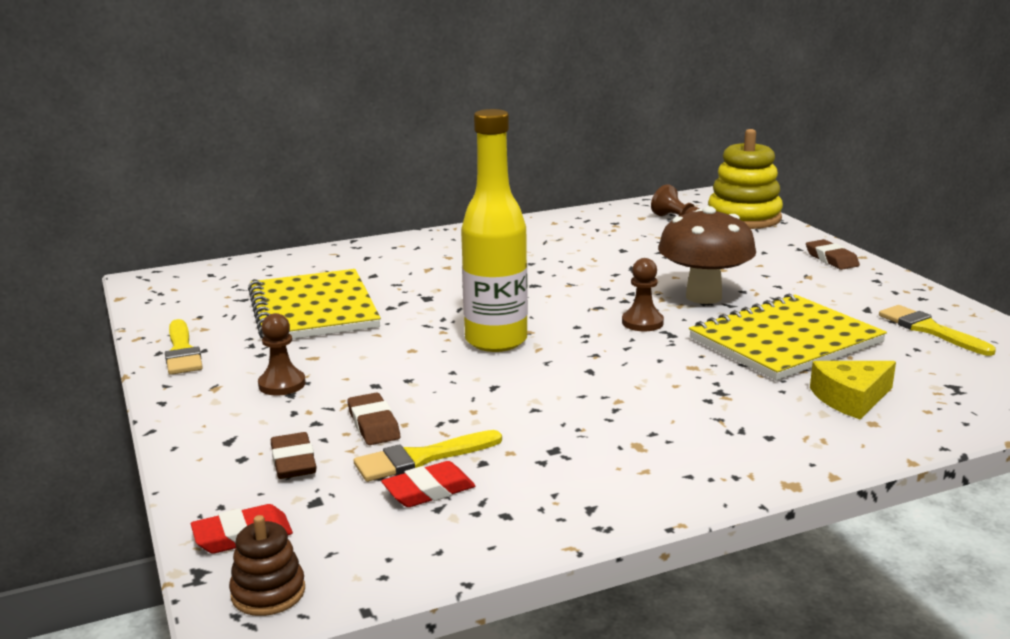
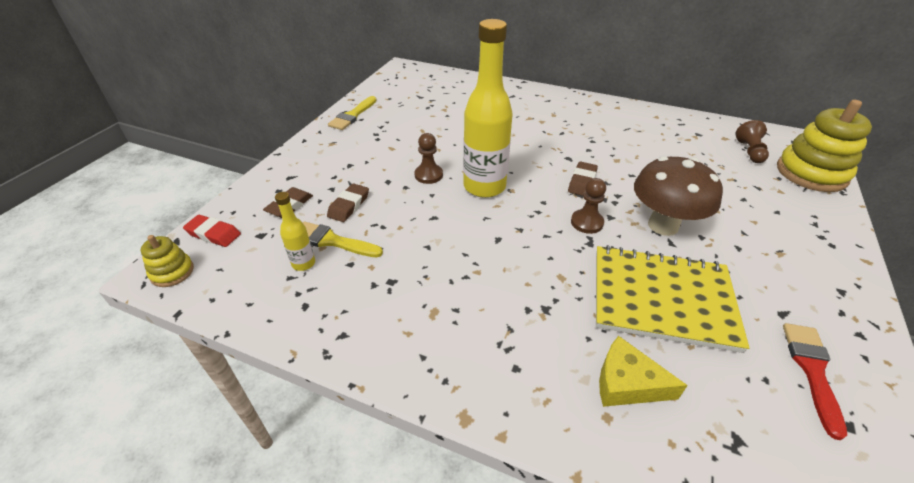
camera: 45 degrees right, 20 degrees up
brown stacking toy [229,515,305,616] -> yellow stacking toy [141,235,194,287]
yellow notebook [248,269,381,339] -> none
brown pawn [258,313,306,396] -> brown pawn moved to [414,133,443,184]
red eraser [381,461,475,507] -> yellow bottle [275,192,315,271]
brown eraser [806,239,860,270] -> brown eraser moved to [568,161,598,196]
yellow brush [879,305,996,356] -> red brush [783,323,847,440]

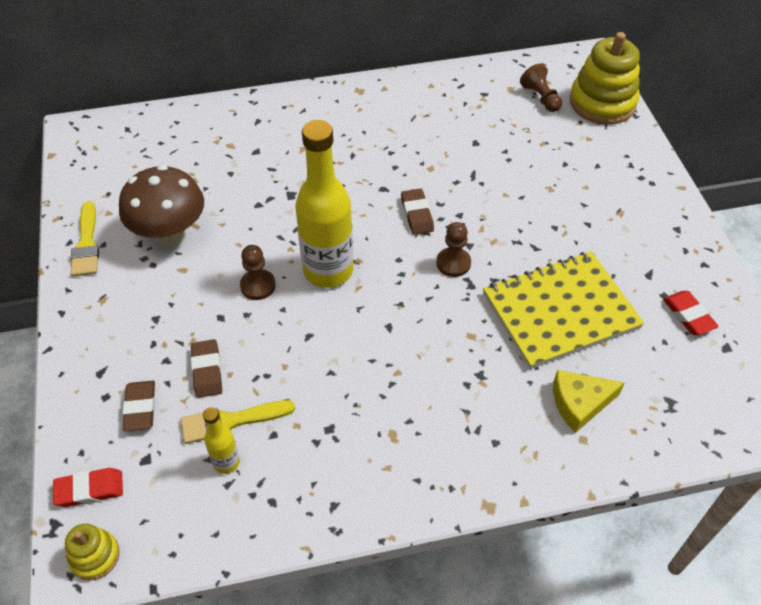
camera: 35 degrees left, 10 degrees up
brown mushroom [634,156,723,236] -> brown mushroom moved to [119,165,204,247]
red brush [783,323,847,440] -> red eraser [663,291,719,335]

